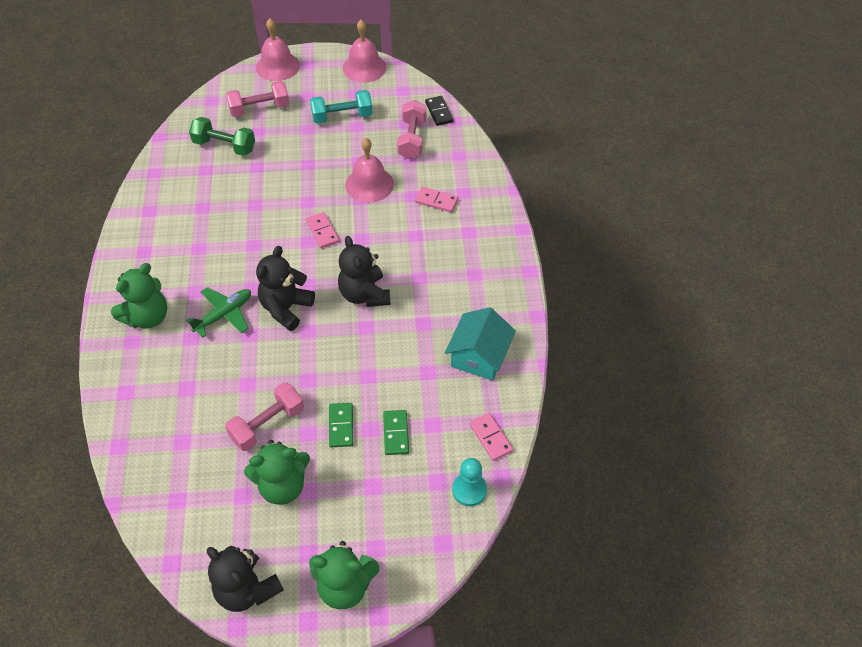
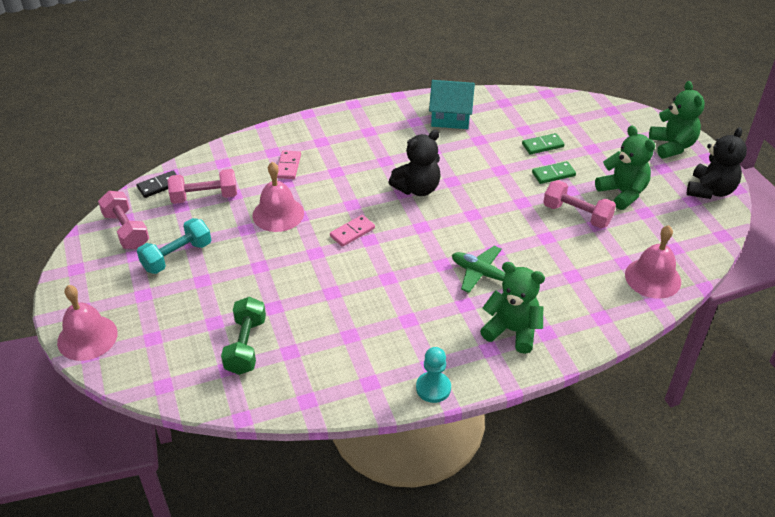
camera: 105 degrees left, 10 degrees down
pink dumbbell [226,81,290,117] -> pink dumbbell moved to [98,191,149,249]
black teddy bear [256,246,315,331] -> none
turquoise dumbbell [310,90,373,124] -> turquoise dumbbell turned 75 degrees clockwise [137,218,211,274]
pink bell [343,20,386,83] -> pink bell moved to [625,225,681,299]
turquoise pawn [452,458,487,506] -> turquoise pawn moved to [416,347,451,403]
pink domino [470,413,513,461] -> none

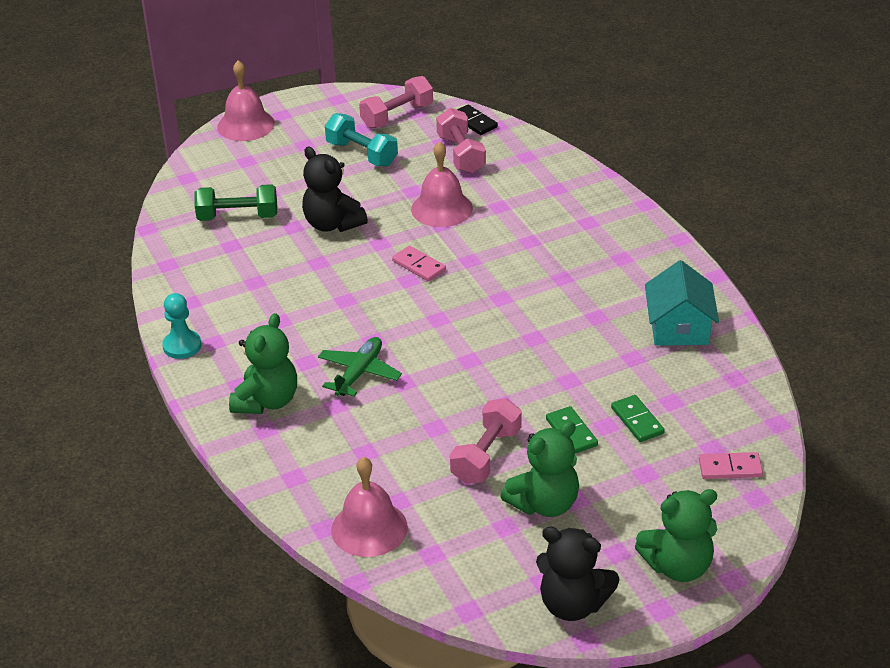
camera: 85 degrees right, 5 degrees down
pink domino [277,150,301,179] -> pink domino moved to [699,452,763,479]
black teddy bear [388,130,441,196] -> black teddy bear moved to [302,146,368,232]

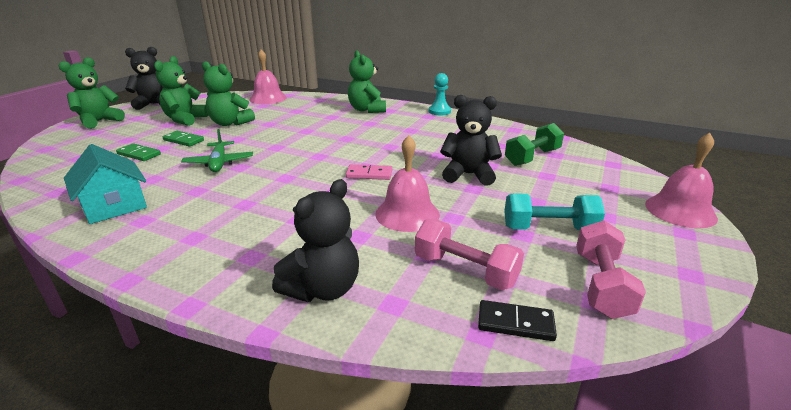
camera: 140 degrees right, 10 degrees down
green plane [318,337,402,397] -> green plane moved to [181,129,253,172]
pink dumbbell [450,398,522,484] -> green teddy bear [202,61,255,126]
pink domino [699,452,763,479] -> none
none -> black teddy bear [272,179,359,302]

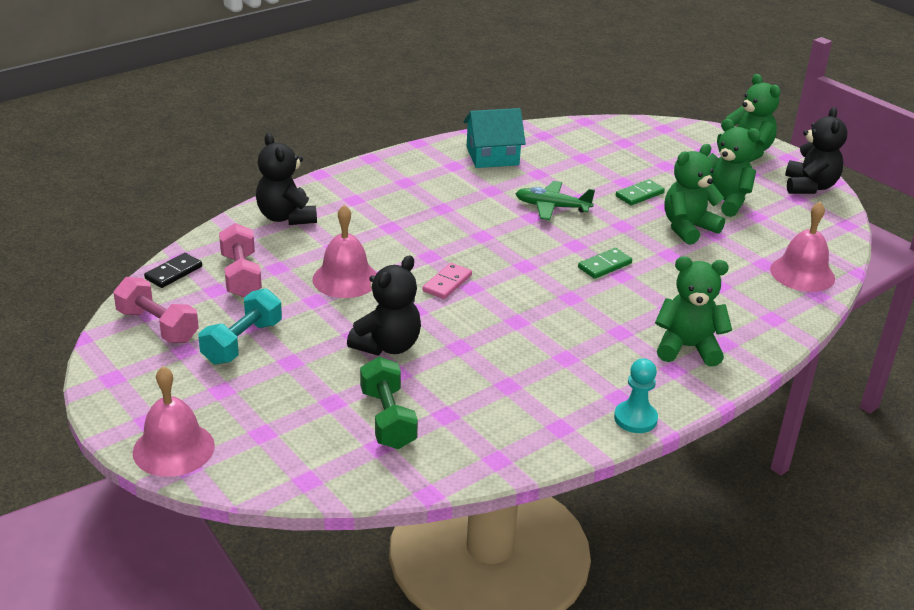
camera: 115 degrees right, 5 degrees up
green domino [116,143,161,161] -> green domino moved to [578,248,632,279]
pink dumbbell [415,219,524,290] -> pink dumbbell turned 75 degrees counterclockwise [219,223,262,297]

